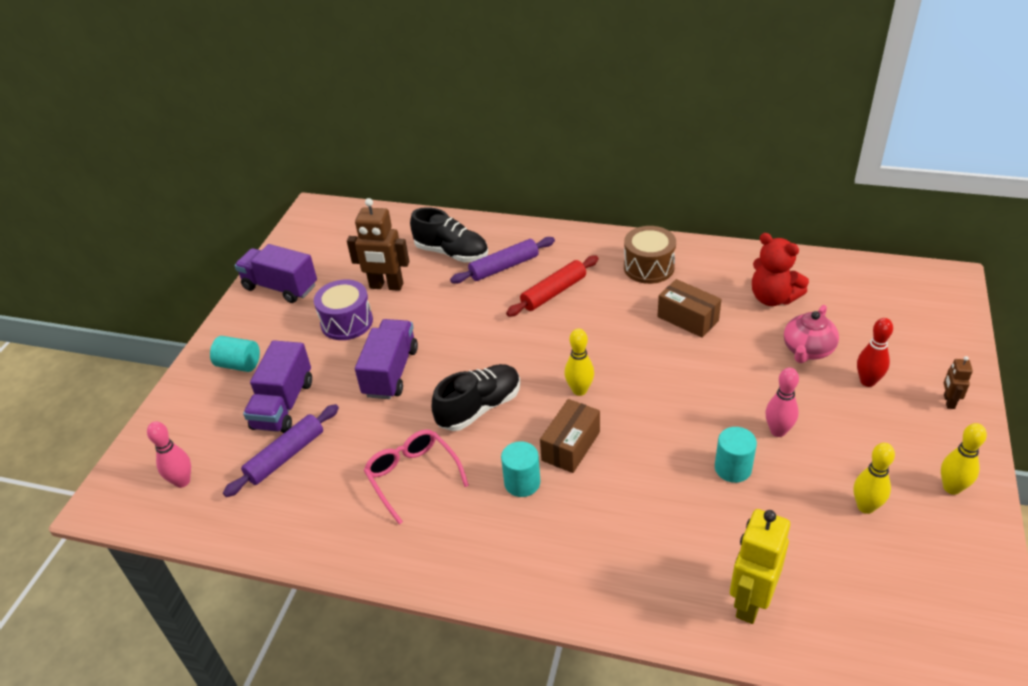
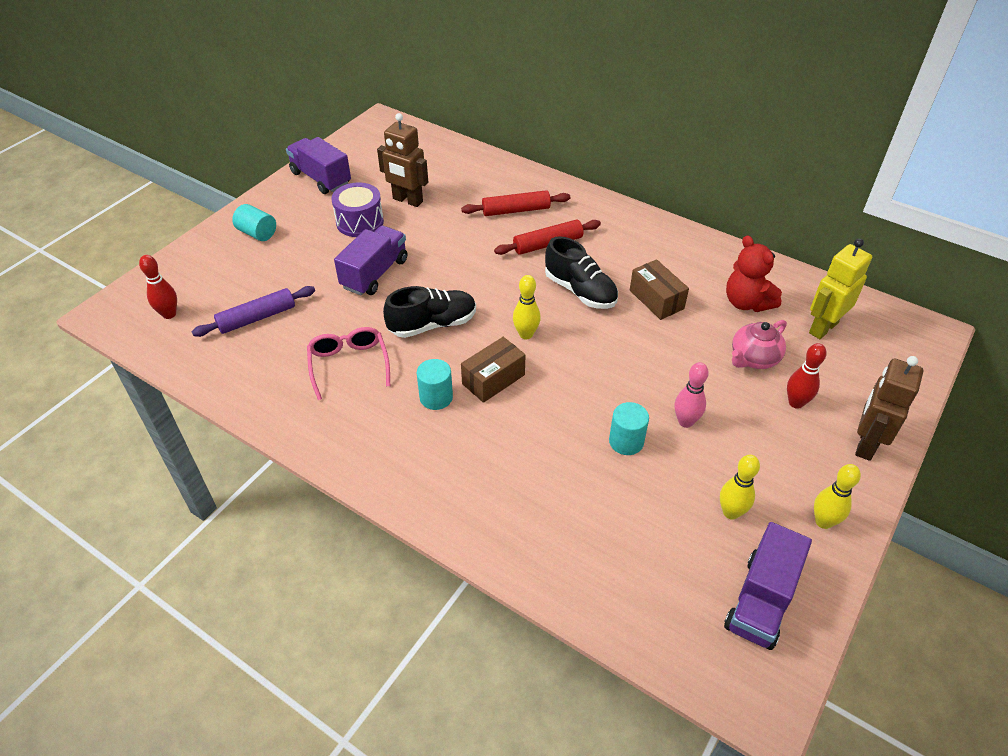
camera: 15 degrees right, 5 degrees up
pink bowling pin [147,421,191,488] -> red bowling pin [139,255,177,319]
purple truck [243,340,312,433] -> purple truck moved to [724,522,812,650]
black shoe [410,207,488,262] -> black shoe moved to [545,236,618,309]
purple rolling pin [450,237,555,284] -> red rolling pin [461,190,570,216]
brown drum [624,226,676,284] -> none
yellow robot [730,509,790,624] -> yellow robot moved to [809,238,872,339]
brown robot [944,356,973,409] -> brown robot [855,356,923,461], size x2.01

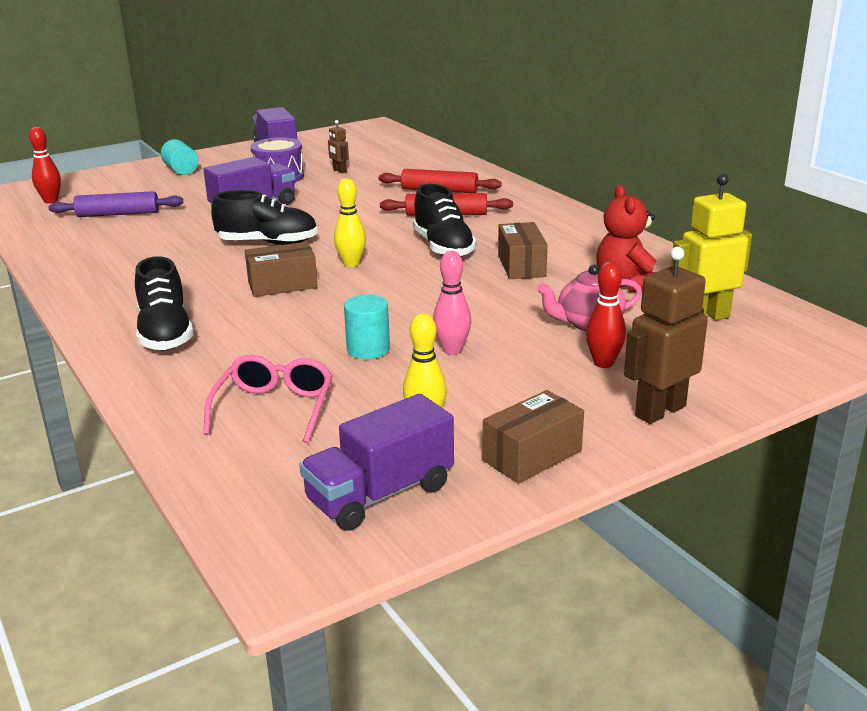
camera: 25 degrees right, 20 degrees down
pink glasses [307,327,390,400] -> pink glasses moved to [204,355,333,443]
brown robot [377,113,428,207] -> brown robot [328,120,349,174], size x0.50
turquoise cylinder [417,359,453,410] -> none
yellow bowling pin [814,464,861,529] -> brown box [482,390,584,484]
none -> black shoe [135,256,194,351]

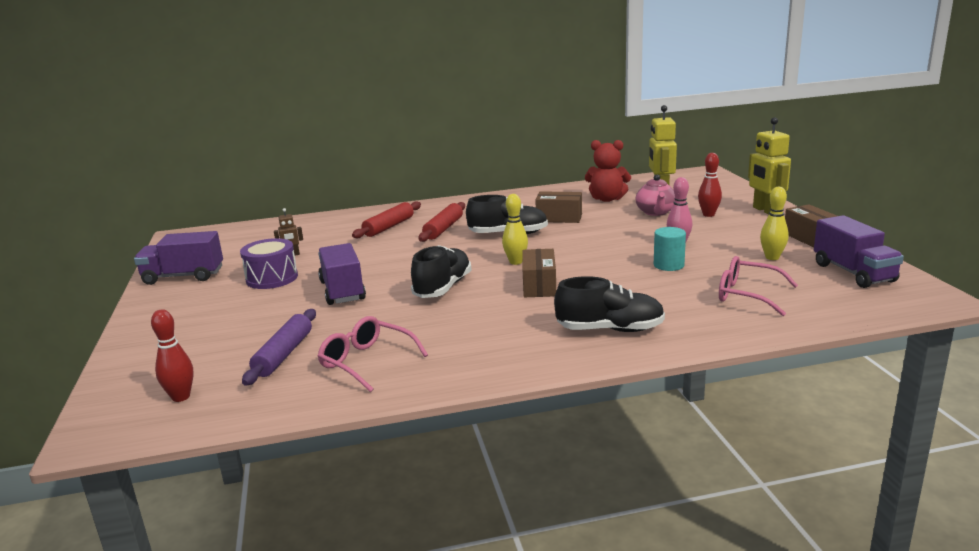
camera: 70 degrees left, 5 degrees down
turquoise cylinder [161,139,198,175] -> none
brown robot [624,247,708,424] -> yellow robot [748,117,791,215]
none -> pink glasses [318,316,428,392]

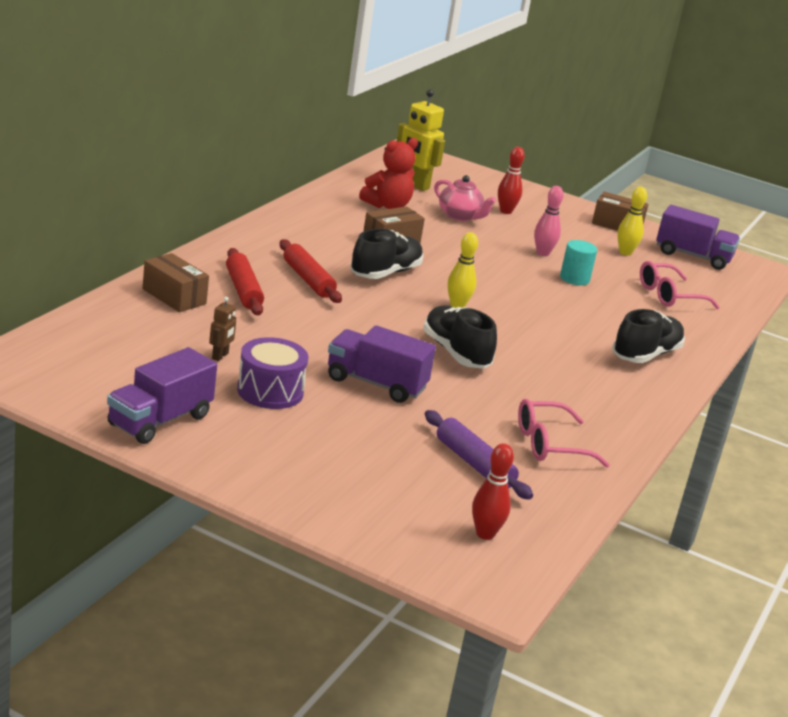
camera: 55 degrees left, 5 degrees up
brown box [522,249,556,297] -> brown box moved to [143,253,209,312]
yellow robot [748,117,791,215] -> none

